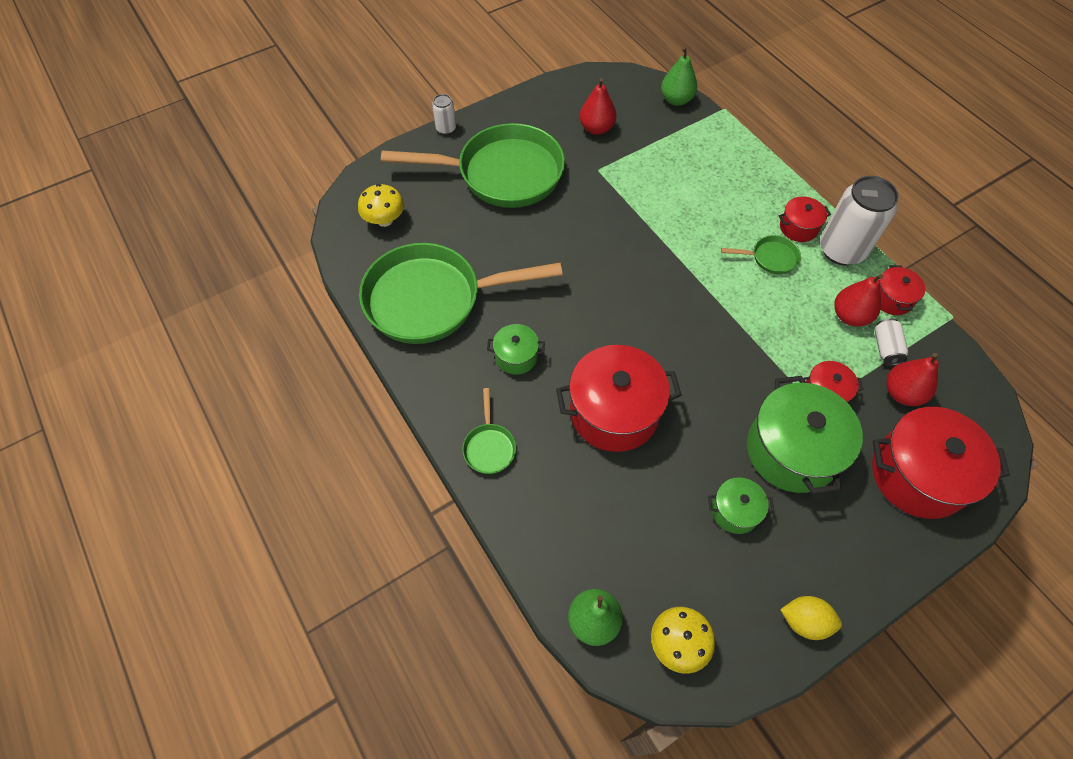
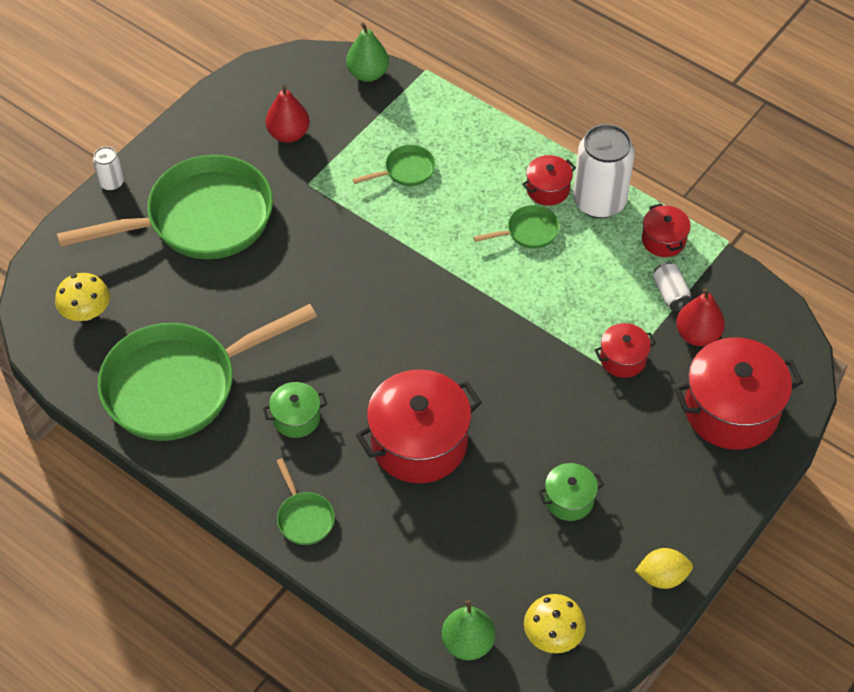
camera: 20 degrees left, 5 degrees down
green pot [747,376,863,494] -> none
red pear [834,274,883,326] -> none
none -> green pan [353,145,435,186]

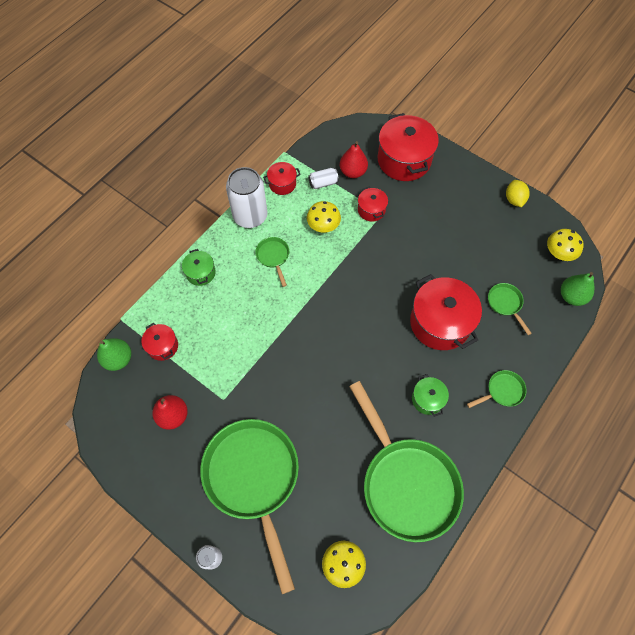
camera: 90 degrees left, 10 degrees up
green pan [353,145,435,186] -> green pan moved to [488,283,532,335]
red pot [522,155,576,206] -> red pot moved to [141,323,178,361]
green pot [538,463,604,521] -> green pot moved to [182,249,216,286]
none -> yellow mushroom [307,201,341,233]

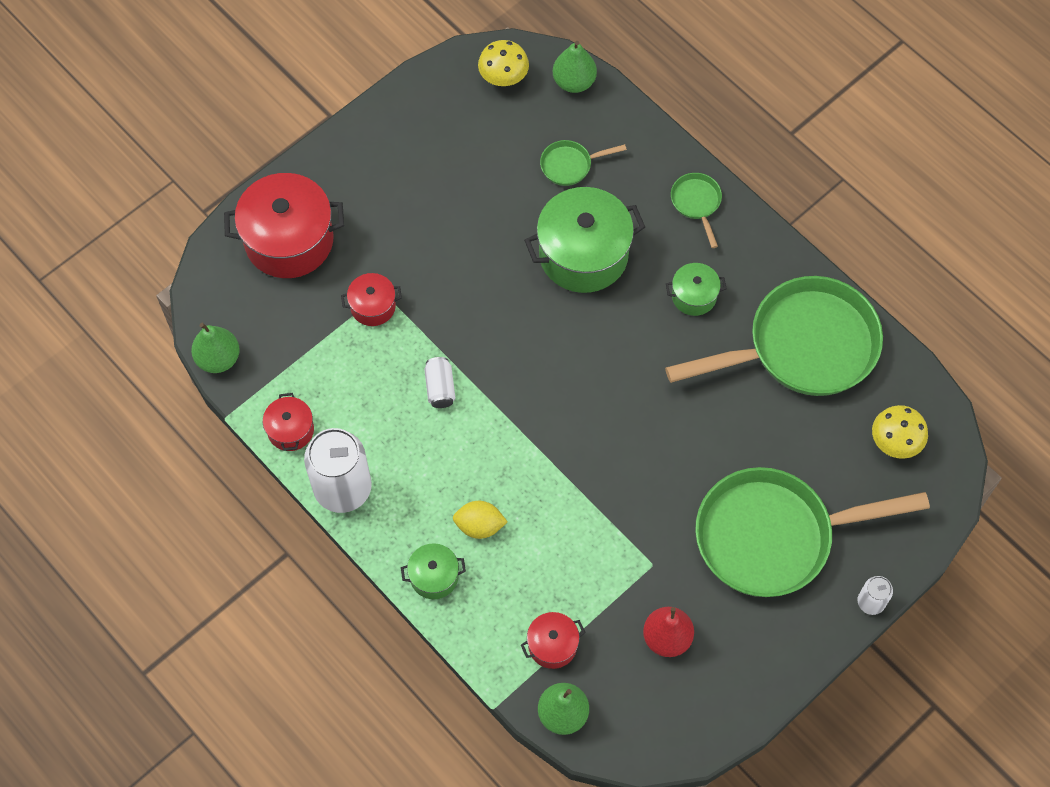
camera: 80 degrees left, 0 degrees up
green pan [255,237,289,287] -> none
yellow mushroom [307,201,341,233] -> none
white can [308,168,339,189] -> white can moved to [424,357,455,408]
red pear [340,141,368,178] -> none
red pot [410,274,482,350] -> green pot [524,187,645,293]
yellow lemon [506,180,530,207] -> yellow lemon moved to [453,501,508,539]
none -> green pear [191,323,240,373]

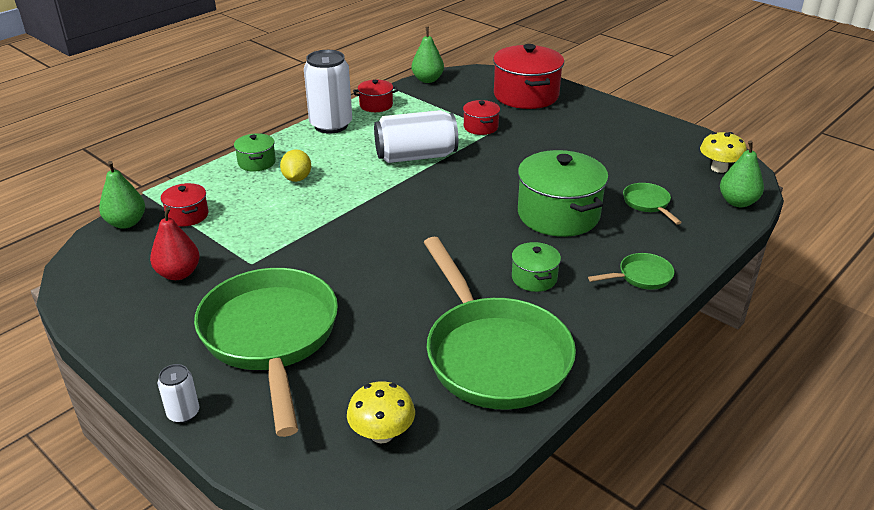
camera: 85 degrees right, 30 degrees down
white can [424,357,455,408] -> white can [374,110,458,163], size x2.10

